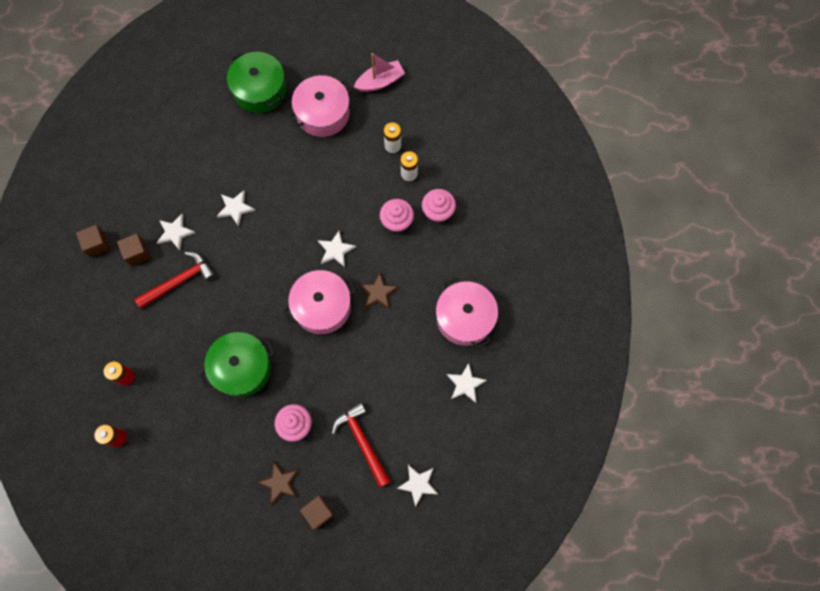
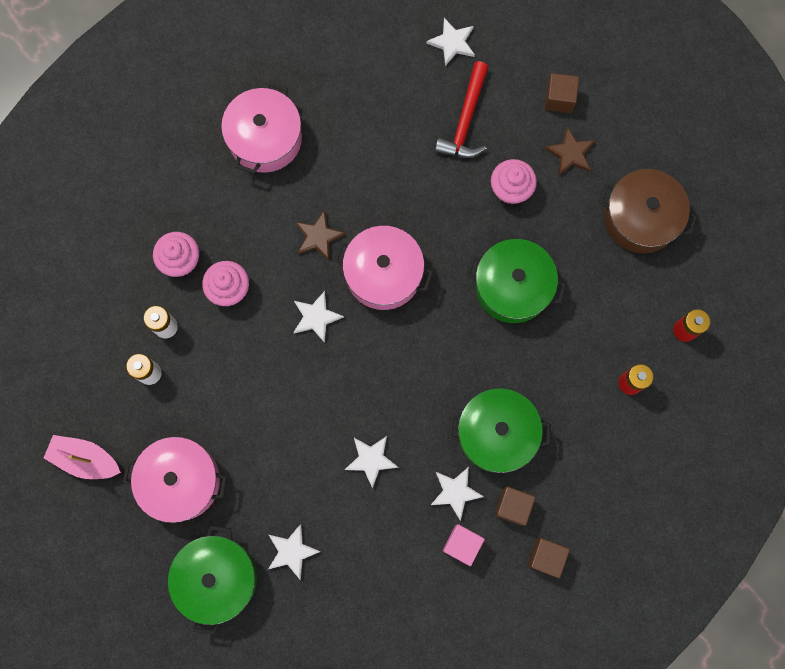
camera: 135 degrees left, 5 degrees up
red hammer [134,252,215,309] -> green pot [449,388,551,473]
white star [447,363,487,403] -> white star moved to [268,524,321,580]
none -> pink cube [443,524,485,566]
none -> brown pot [599,169,697,254]

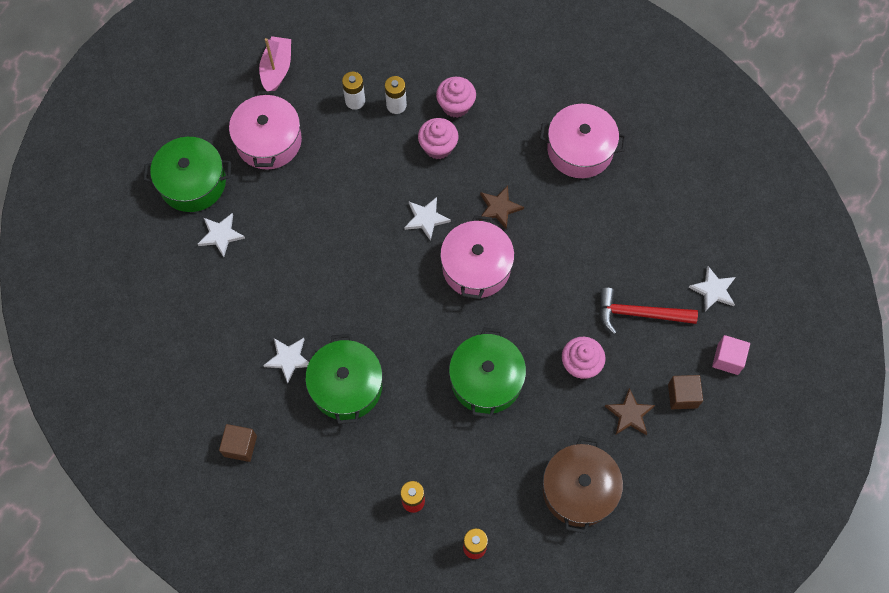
camera: 80 degrees right, 10 degrees down
white star [345,436,399,489] -> none
pink cube [443,524,485,566] -> pink cube moved to [712,335,750,375]
brown cube [495,486,535,526] -> none

